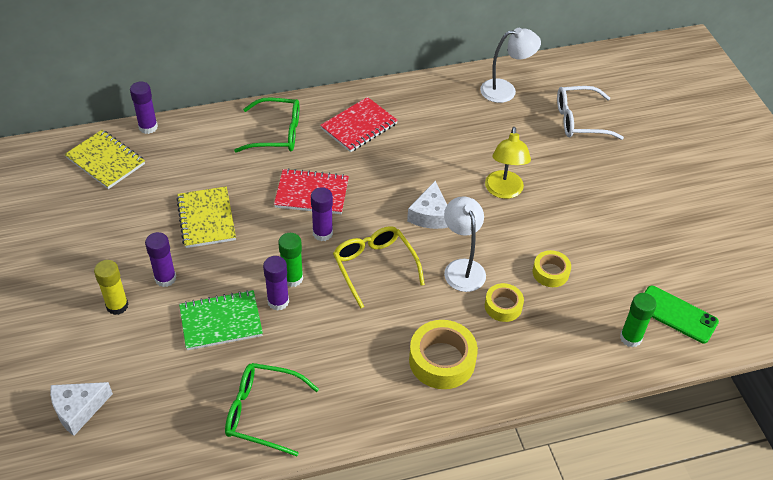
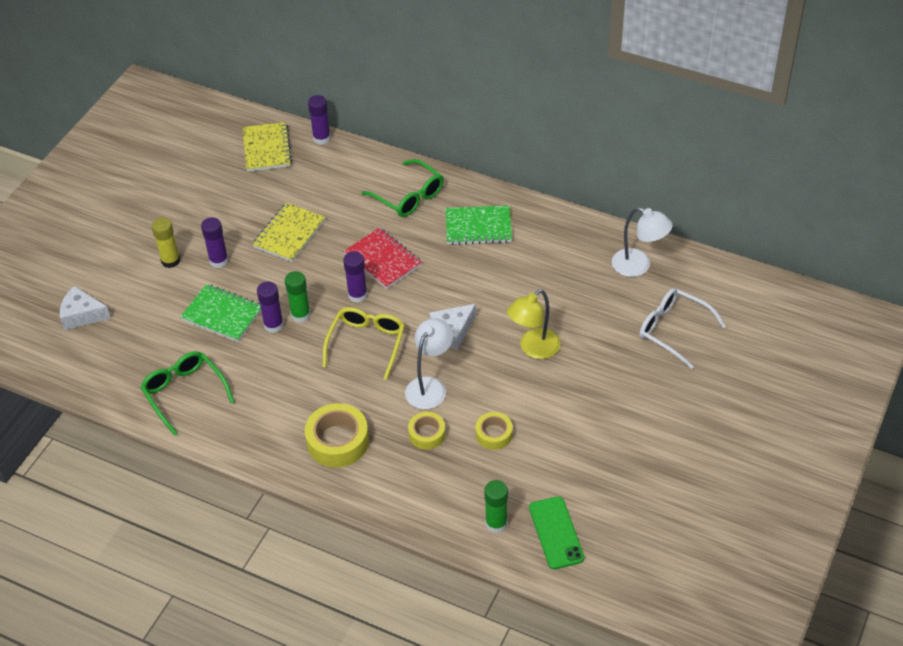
camera: 45 degrees right, 0 degrees up
red notebook [320,97,398,152] -> green notebook [446,205,512,245]

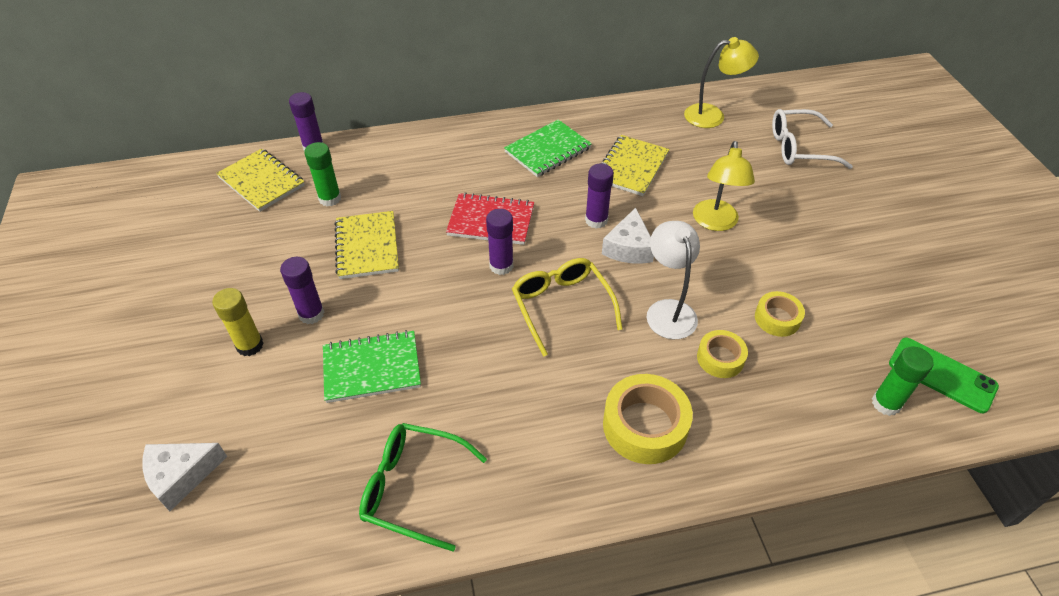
camera: 40 degrees left, 0 degrees up
purple glue stick [257,282,284,333] -> purple glue stick moved to [585,164,614,229]
green glue stick [285,271,311,323] -> green glue stick moved to [304,142,341,206]
green glasses [362,159,444,217] -> none
white lamp [612,207,673,277] -> yellow lamp [684,37,759,128]
none -> yellow notebook [601,135,669,196]

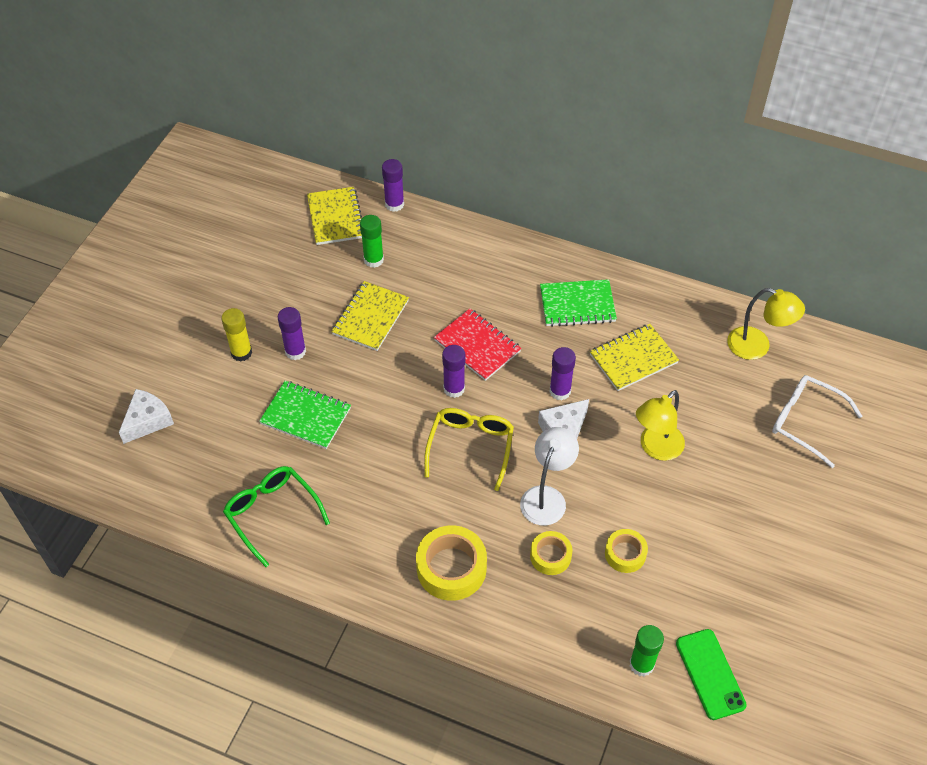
camera: 35 degrees right, 5 degrees up
white cheese [142,443,228,511] -> white cheese turned 120 degrees clockwise [119,389,174,444]

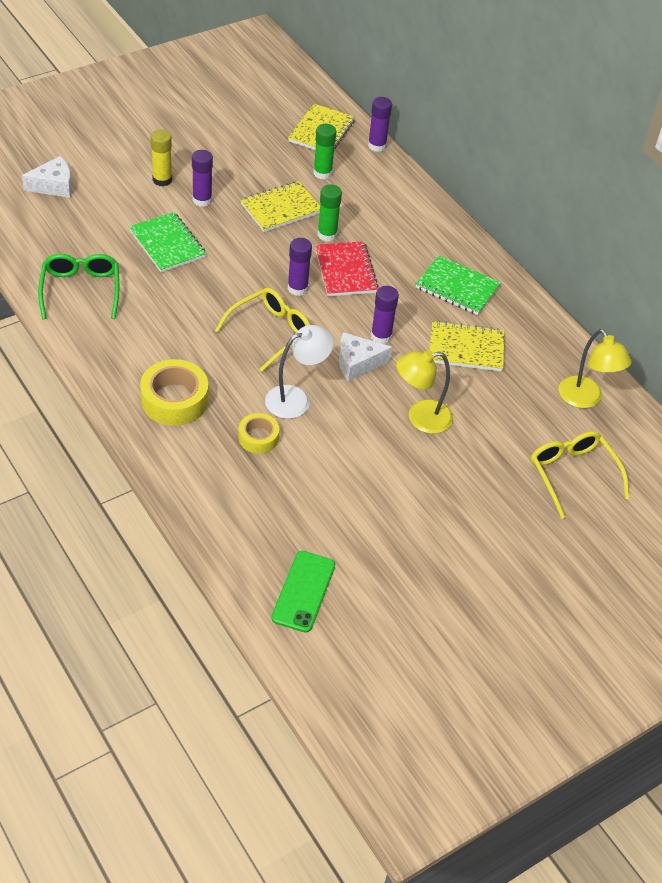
camera: 30 degrees right, 5 degrees down
yellow tape [605,529,648,573] -> none
green glue stick [630,625,664,676] -> green glue stick moved to [317,184,342,242]
white glasses [772,375,862,468] -> yellow glasses [531,431,630,519]

